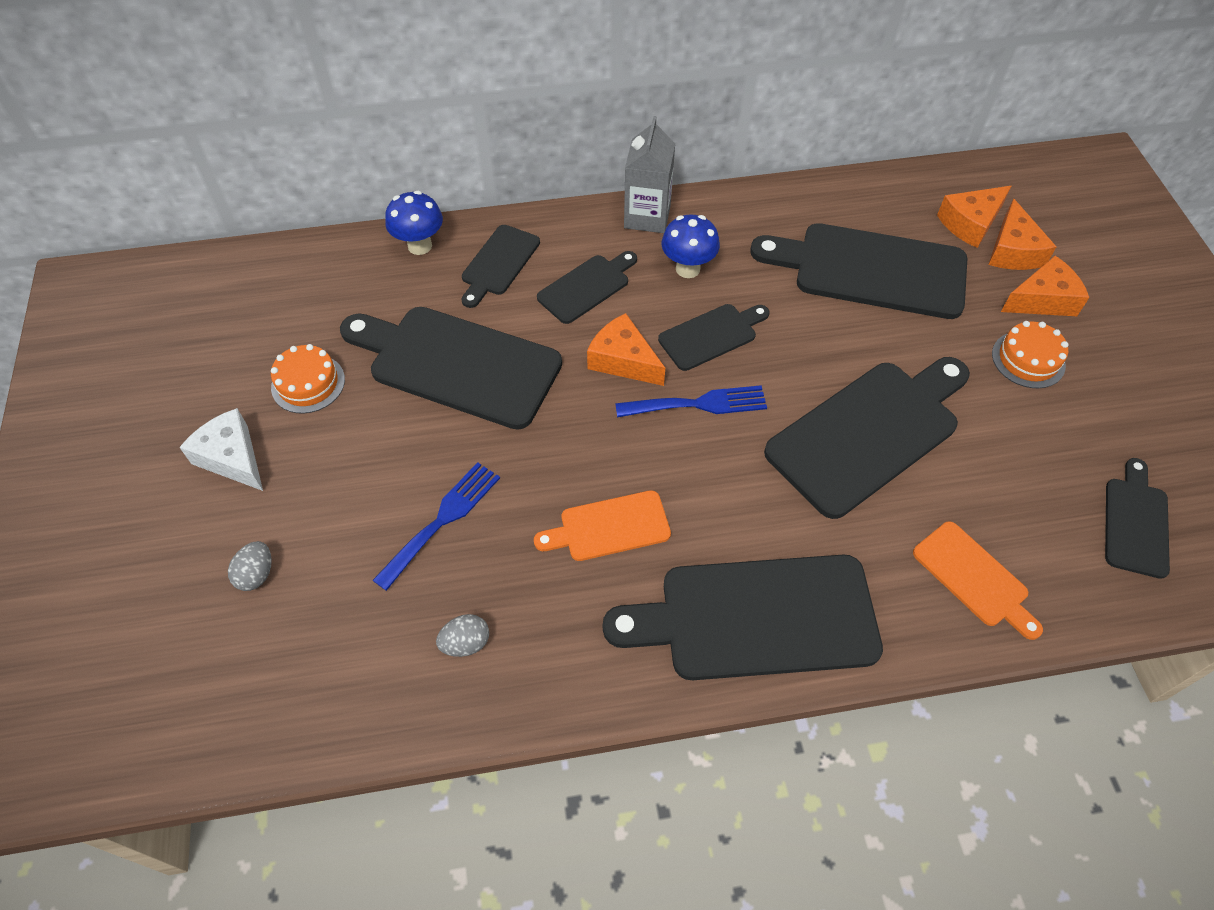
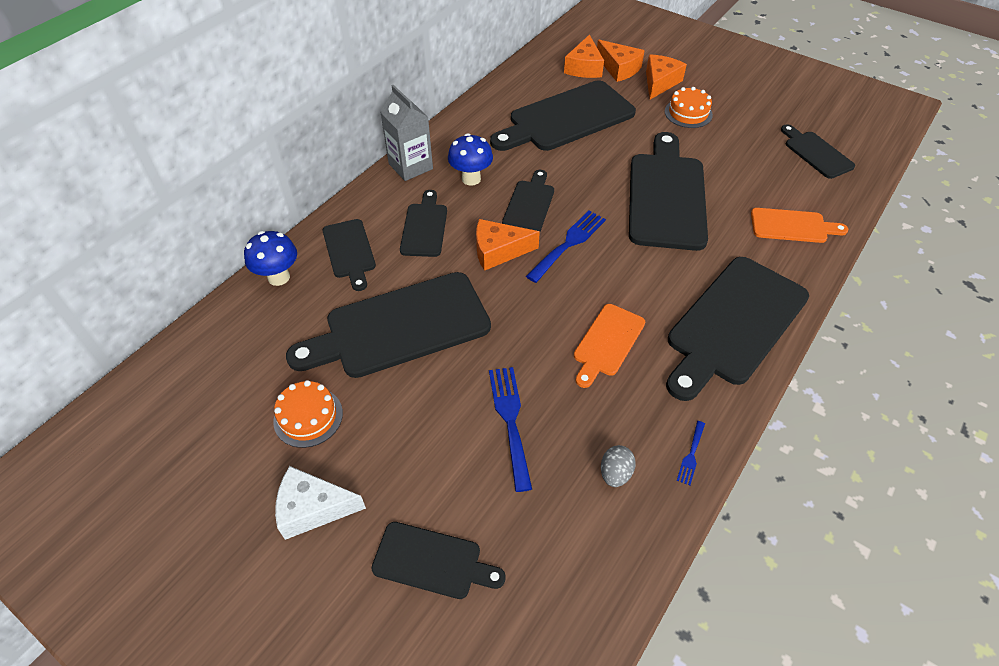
camera: 45 degrees left, 5 degrees down
grey egg [228,541,272,591] -> black cutting board [371,522,506,599]
none -> blue fork [677,421,705,485]

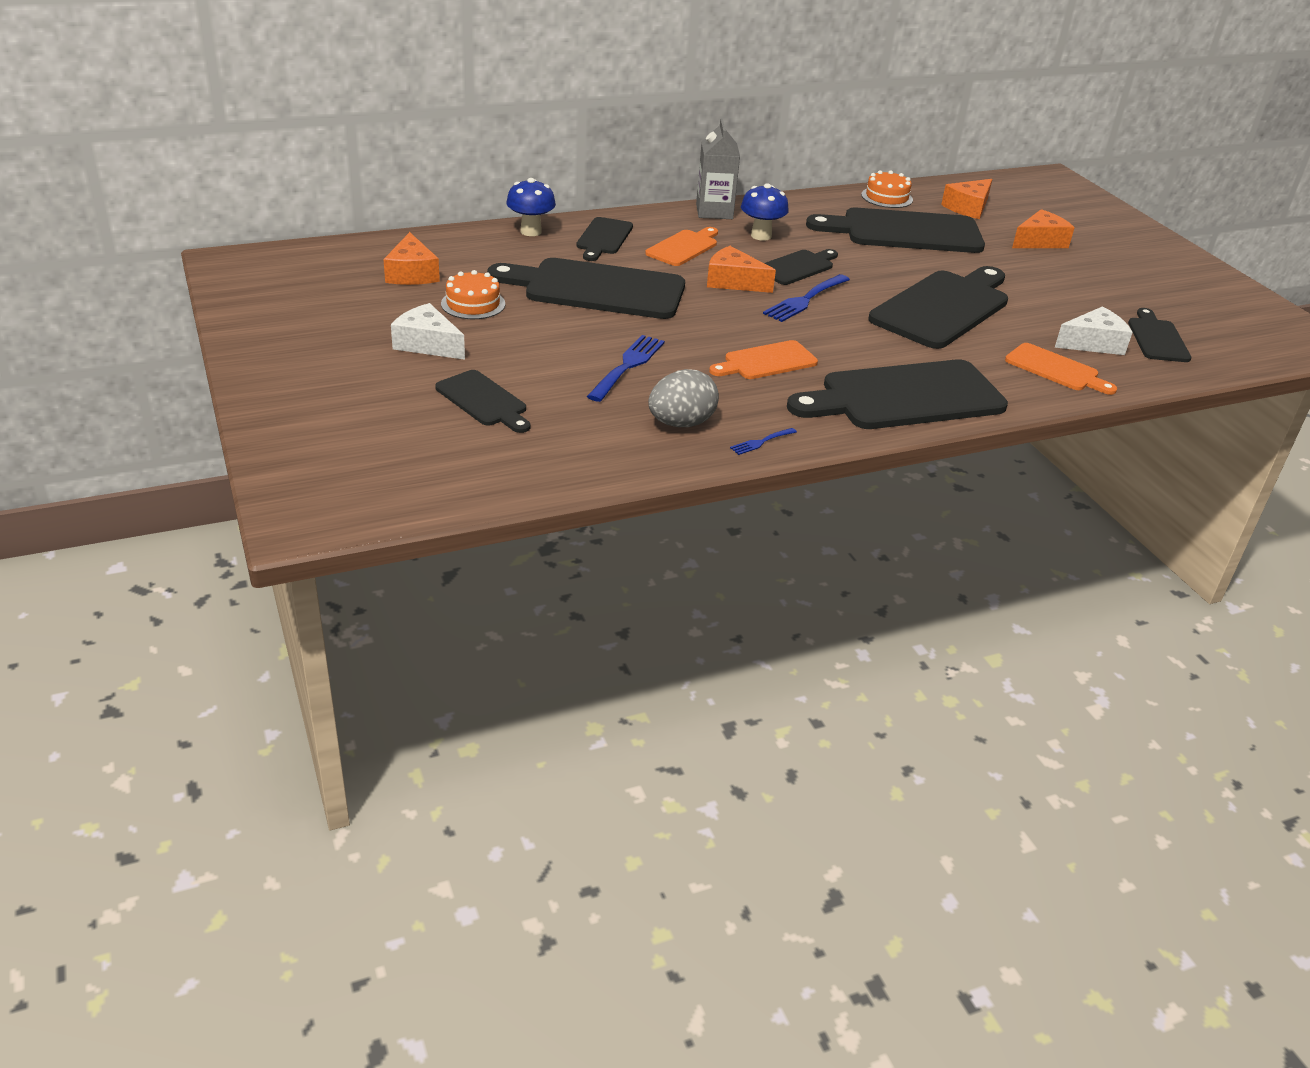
camera: 30 degrees right, 15 degrees down
black cutting board [400,190,447,257] -> orange cutting board [645,227,718,266]
blue fork [526,211,606,283] -> blue fork turned 150 degrees clockwise [763,274,850,322]
orange cheese [597,40,645,82] -> orange cheese moved to [383,232,440,285]
grey egg [601,445,636,487] -> grey egg [648,369,719,427], size x1.70
orange cake [665,87,713,128] -> orange cake moved to [861,170,913,208]
none -> white cheese [1055,307,1133,355]

